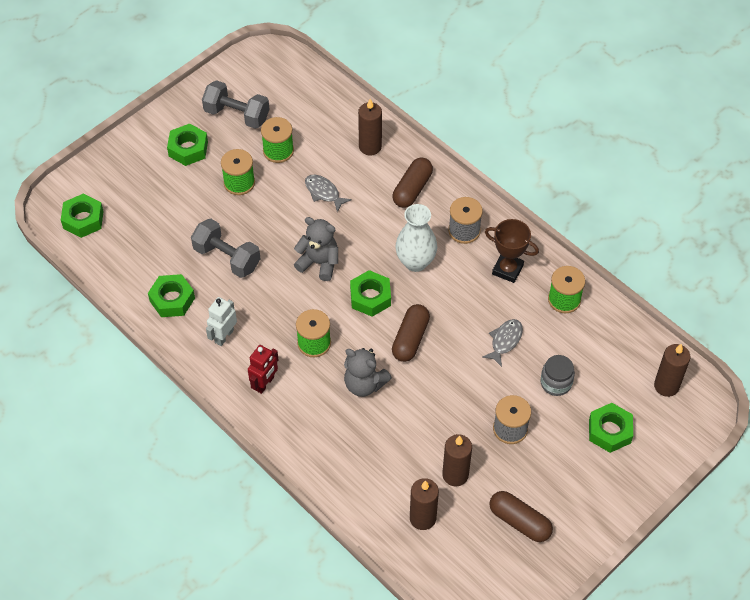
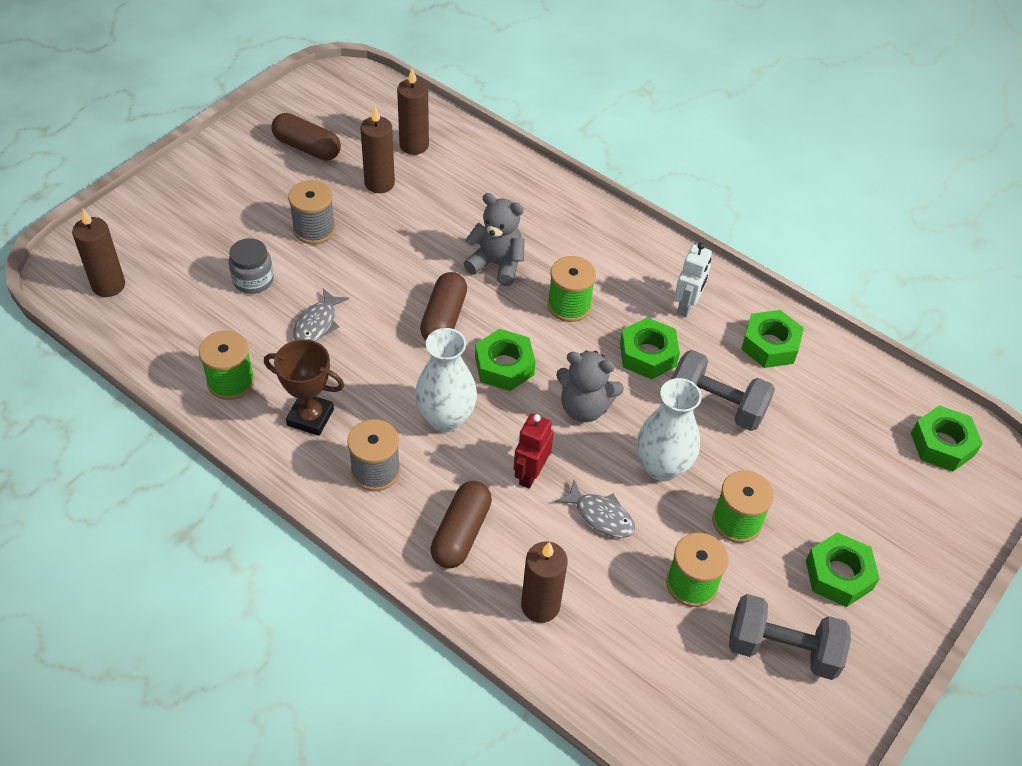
camera: 170 degrees right, 5 degrees down
red robot [248,345,278,394] -> red robot moved to [514,413,554,489]
green nut [589,403,633,453] -> green nut moved to [620,317,680,379]
none -> white vase [637,378,702,481]

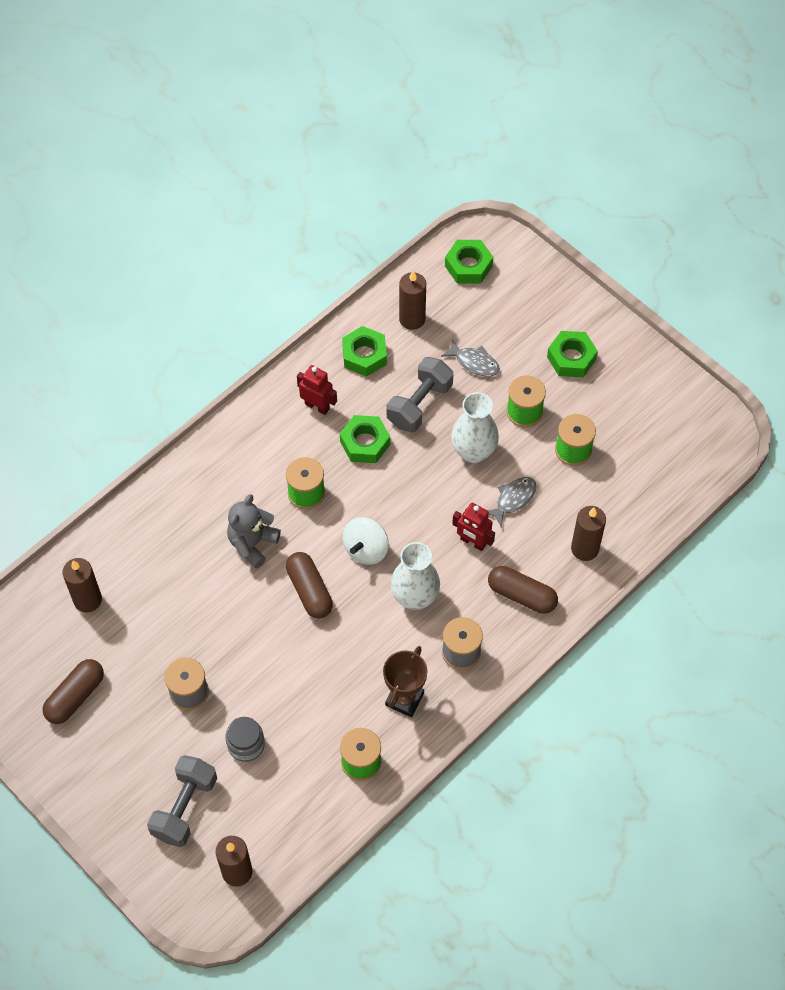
camera: 80 degrees left, 10 degrees up
grey fish [293,289,349,341] -> grey fish moved to [441,339,500,377]
brown candle [360,106,395,193] -> brown candle moved to [399,271,426,330]
brown capsule [420,272,467,340] -> brown capsule turned 45 degrees clockwise [286,552,333,619]
green nut [475,329,535,391] -> white spinning top [343,517,389,565]
grey teddy bear [556,351,624,422] -> none
white robot [674,243,712,317] -> red robot [297,365,337,415]
grey dumbbell [729,594,851,680] -> grey dumbbell moved to [147,755,217,847]

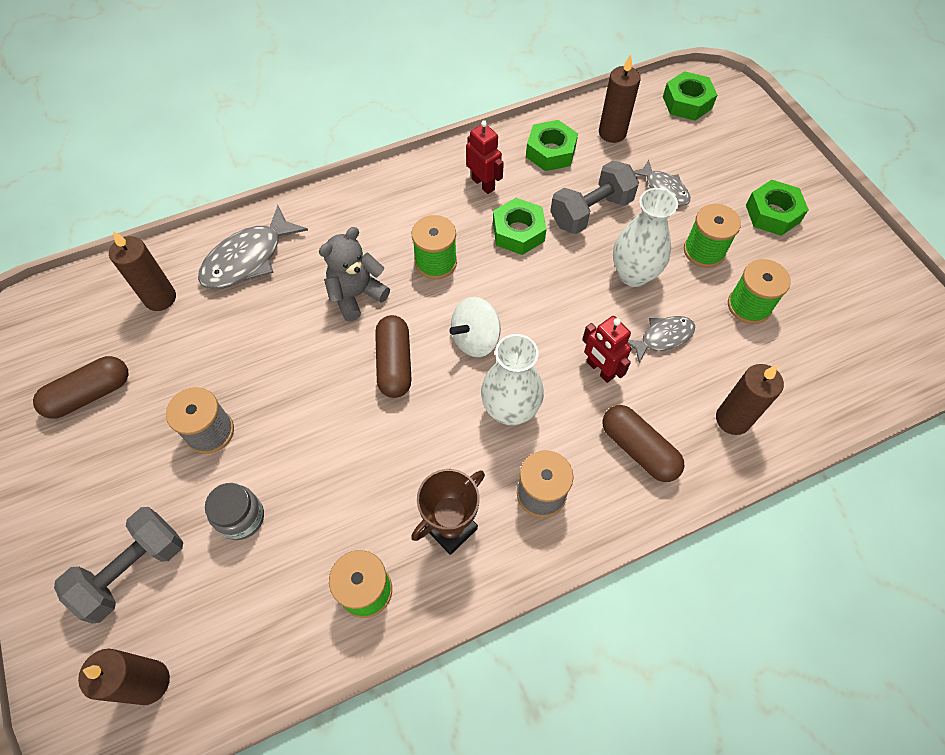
camera: 20 degrees right, 0 degrees up
none -> grey fish [198,205,308,289]

